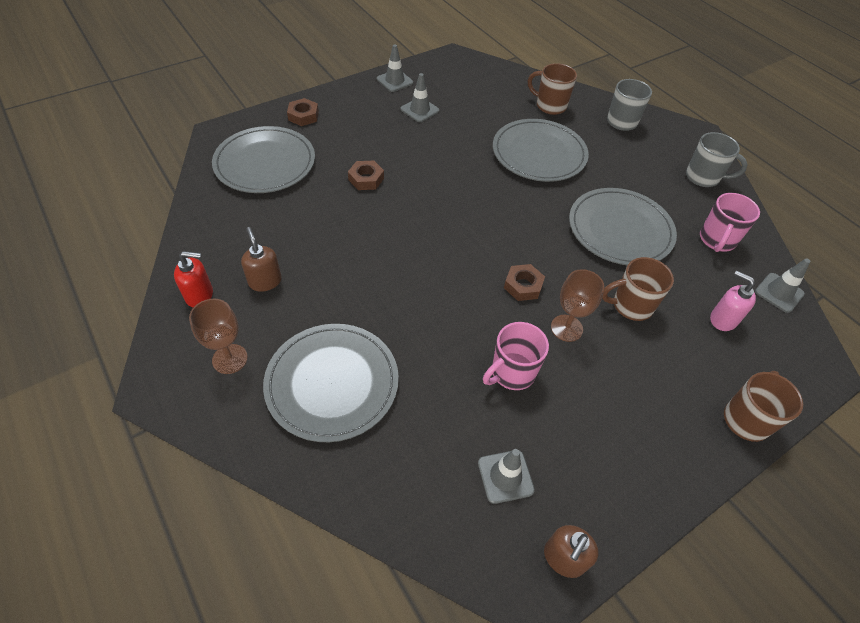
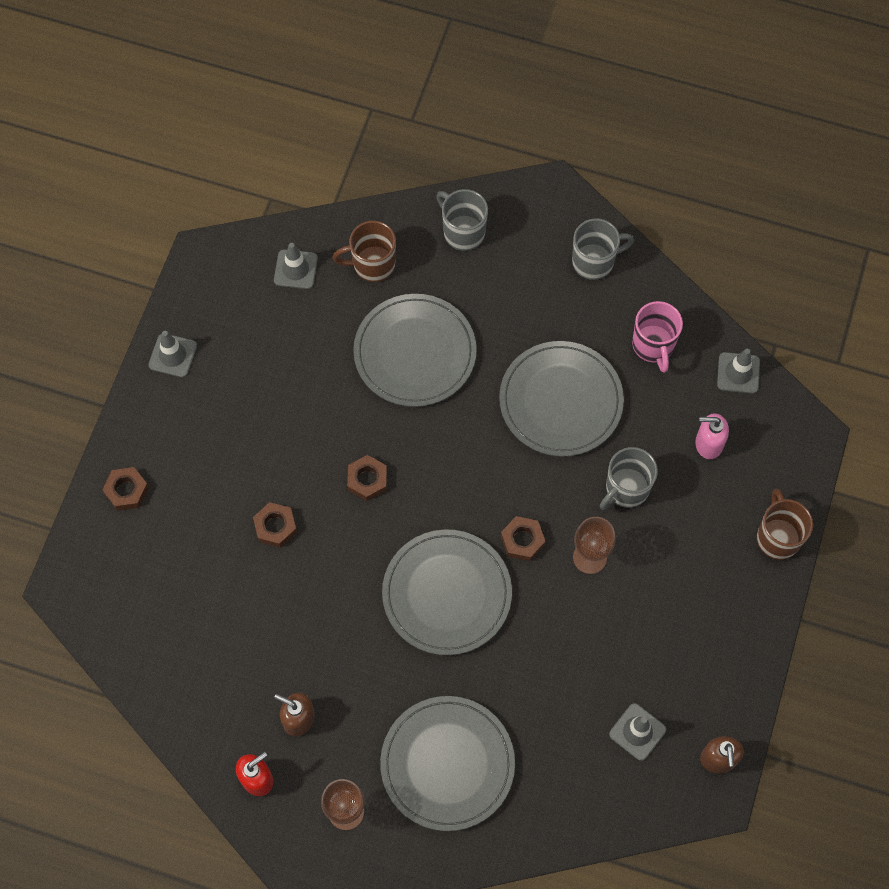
camera: 35 degrees left, 15 degrees up
grey plate [212,126,315,193] -> grey plate moved to [382,529,512,655]
grey traffic cone [401,73,439,122] -> grey traffic cone moved to [274,243,318,289]
pink mug [483,322,549,390] -> none
brown mug [602,257,674,321] -> grey mug [600,447,658,510]
none -> brown nut [347,455,387,501]

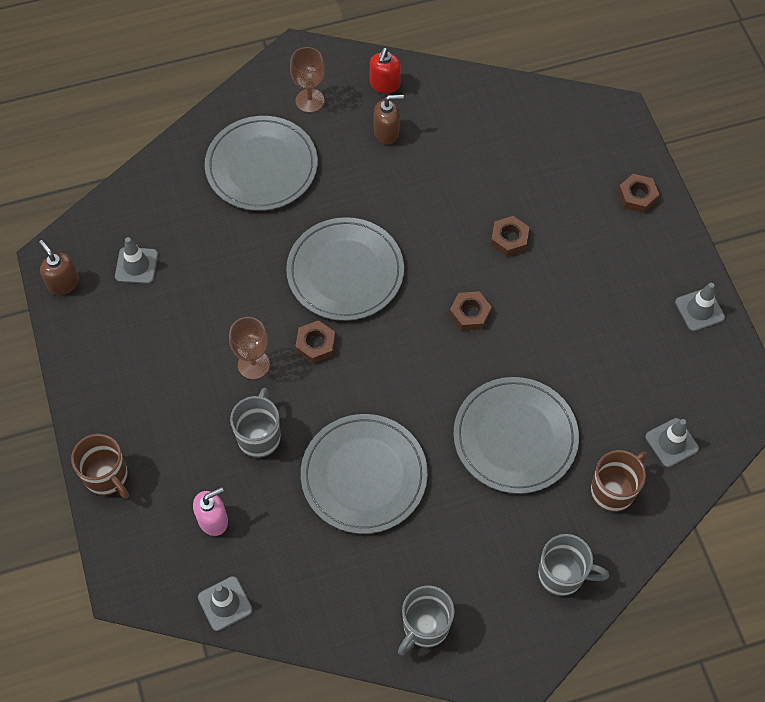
camera: 145 degrees right, 5 degrees down
pink mug [632,301,683,373] -> none

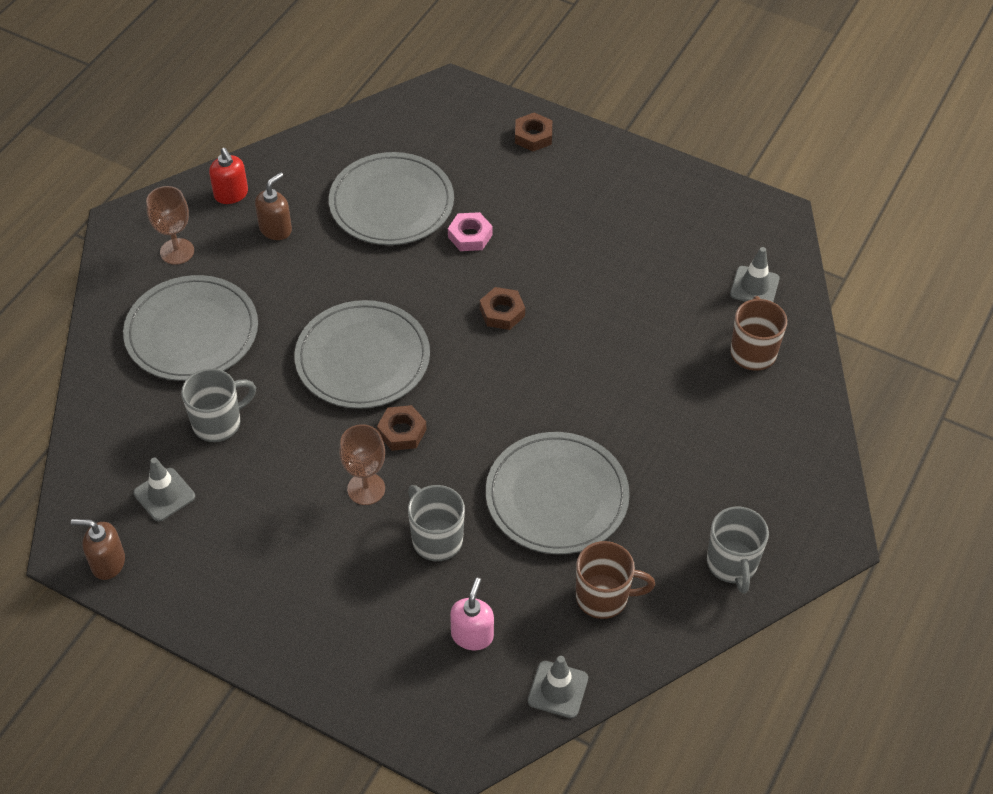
camera: 45 degrees left, 10 degrees down
brown mug [71,434,129,499] -> brown mug moved to [576,541,655,619]
grey plate [454,377,579,494] -> grey plate moved to [329,152,454,245]
brown nut [491,216,529,256] -> pink nut [448,212,493,251]
grey mug [538,534,609,596] -> grey mug moved to [181,368,256,442]
grey traffic cone [675,283,725,331] -> none

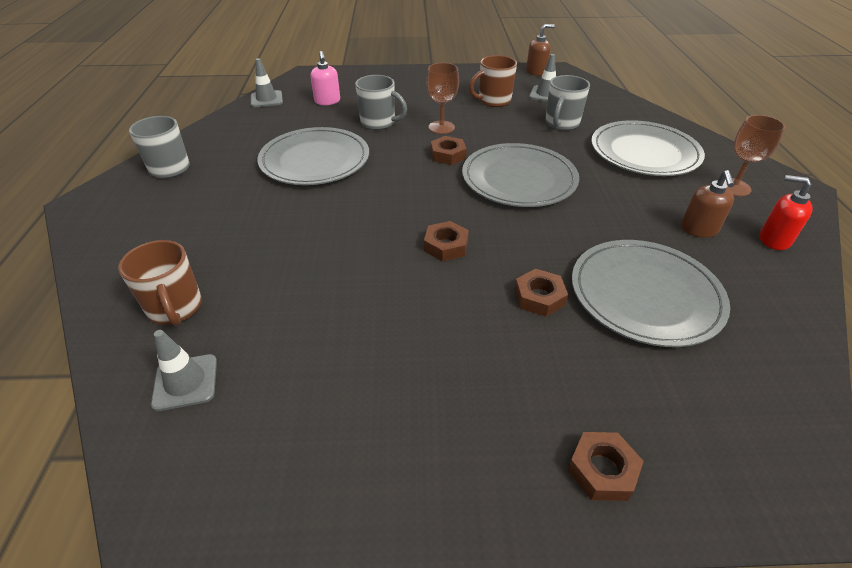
camera: 150 degrees right, 10 degrees down
pink nut [448,212,493,251] -> brown nut [514,269,568,317]
brown mug [576,541,655,619] -> brown mug moved to [469,55,517,107]

